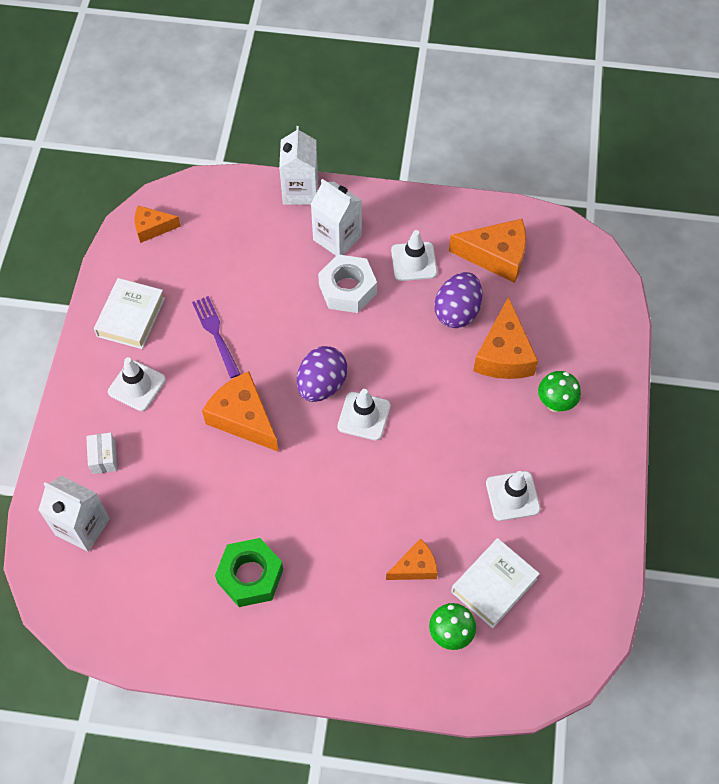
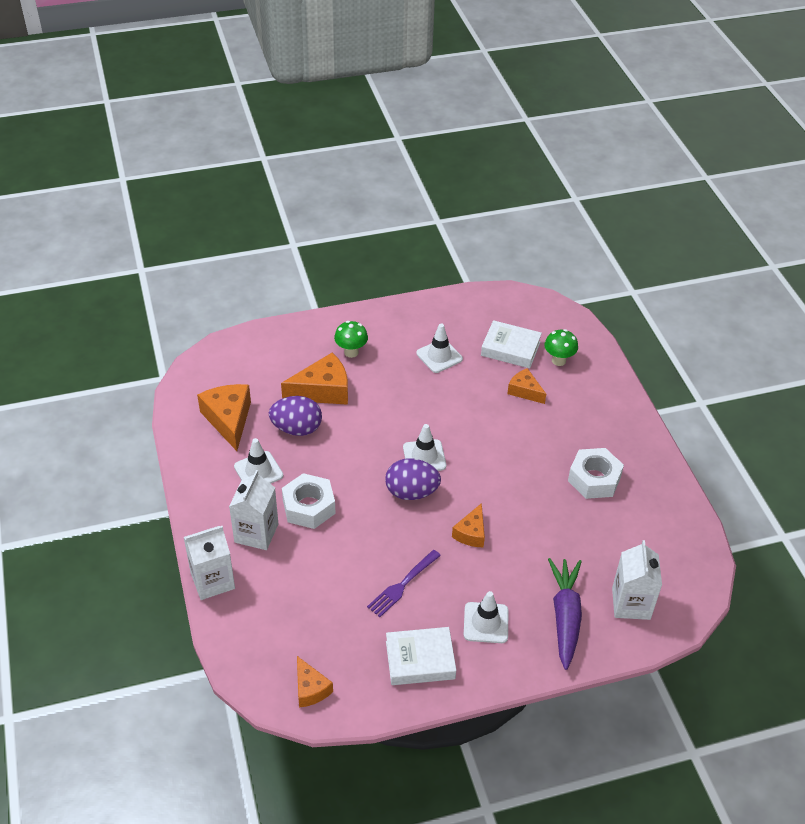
camera: 115 degrees left, 15 degrees down
white box [86,433,117,474] -> purple carrot [548,558,582,670]
orange cheese [202,371,279,452] -> orange cheese [452,503,485,548], size x0.59
green nut [215,538,283,607] -> white nut [568,448,624,499]

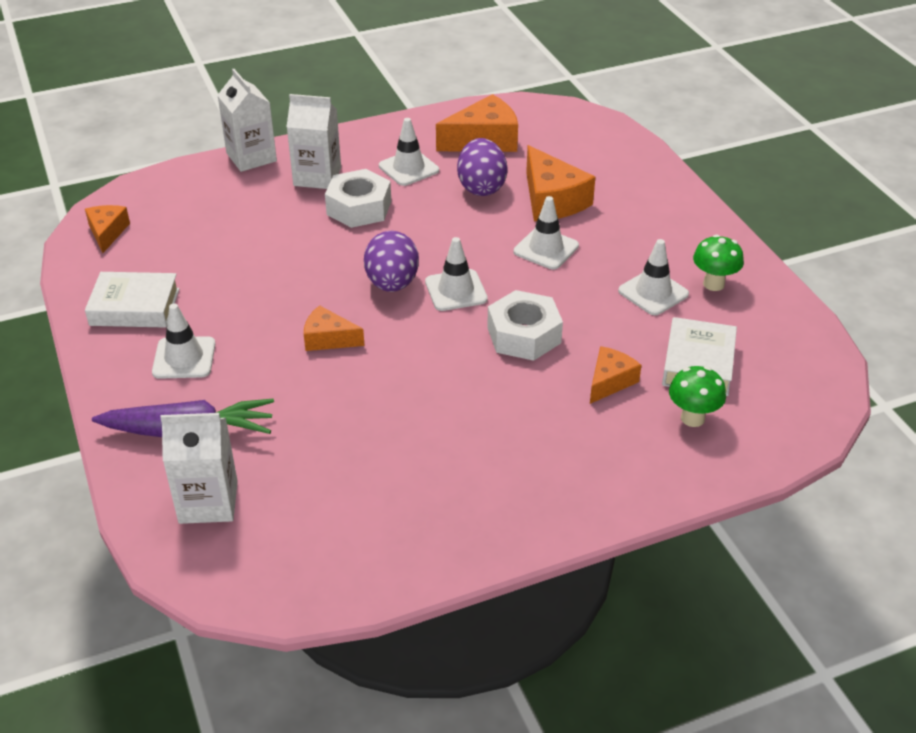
camera: 85 degrees right, 5 degrees down
orange cheese [297,656,333,708] -> orange cheese turned 120 degrees clockwise [85,205,130,253]
green mushroom [334,321,368,358] -> green mushroom moved to [693,234,744,291]
purple fork [367,550,441,617] -> none
white book [386,627,456,685] -> white book turned 75 degrees counterclockwise [85,272,179,328]
white nut [568,448,624,499] -> white nut moved to [487,290,563,361]
none -> white traffic cone [514,196,579,269]

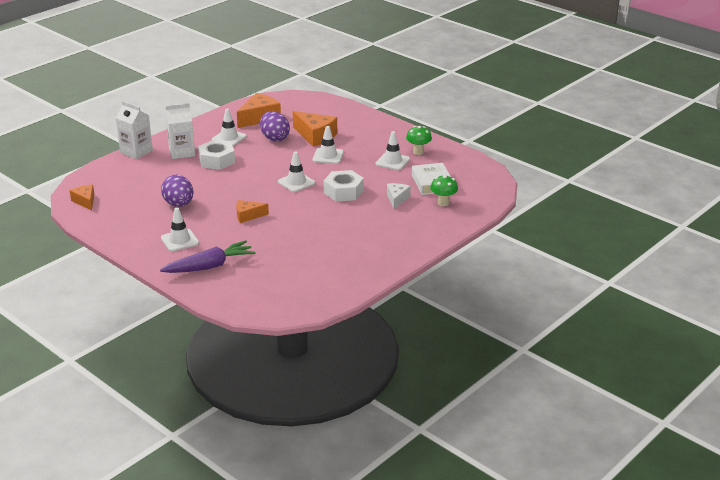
camera: 25 degrees left, 10 degrees down
white book [85,272,179,328] -> none
white carton [160,413,238,524] -> none
purple egg [364,231,419,292] -> purple egg moved to [161,174,193,207]
orange cheese [590,346,642,404] -> white cheese [387,183,411,209]

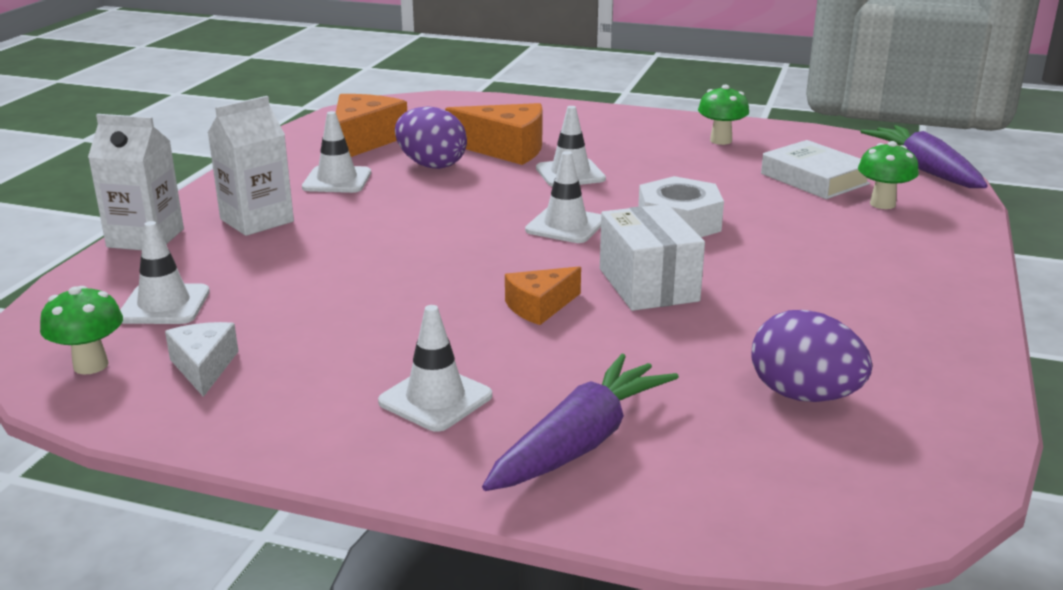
camera: 25 degrees left, 5 degrees down
orange cheese [70,185,95,210] -> green mushroom [40,286,123,375]
purple egg [161,174,193,207] -> purple egg moved to [752,310,872,402]
white nut [198,140,235,170] -> none
white traffic cone [375,131,410,170] -> white traffic cone moved to [120,221,210,324]
white cheese [387,183,411,209] -> white cheese moved to [165,322,239,397]
none -> white box [600,204,705,311]
none -> purple carrot [860,125,988,188]

